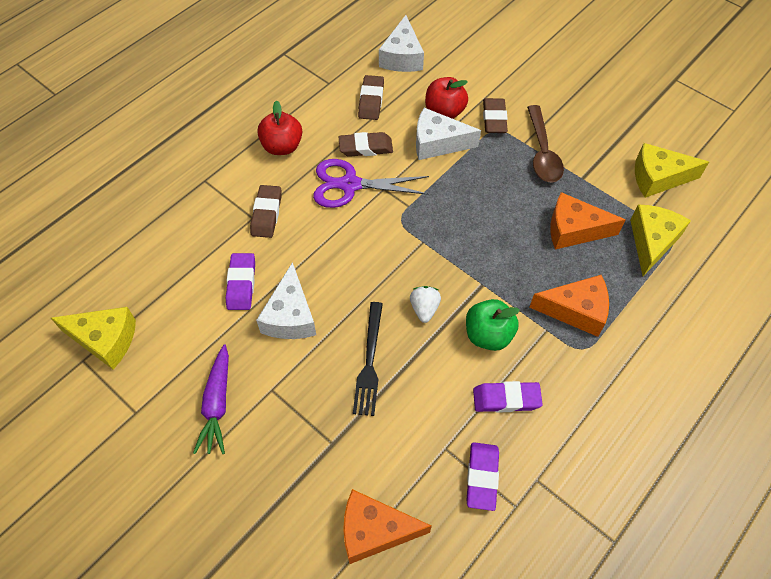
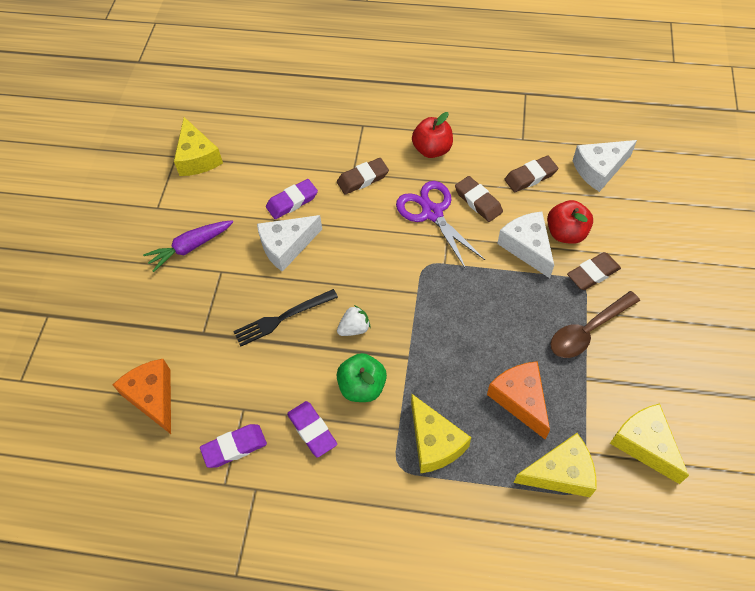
camera: 60 degrees right, 0 degrees up
orange cheese [529,275,609,337] -> yellow cheese [411,393,471,474]

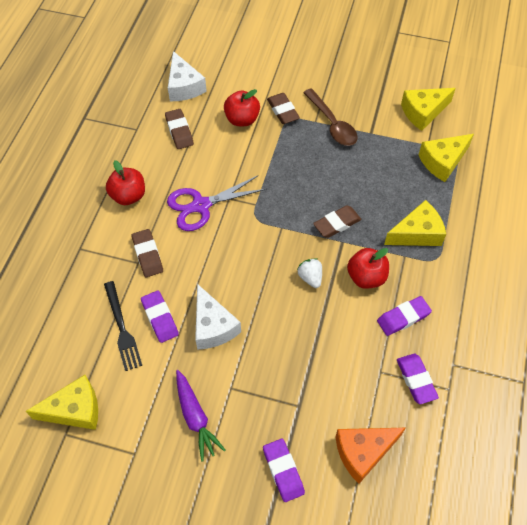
camera: 85 degrees left, 0 degrees up
black fork [233,289,338,347] -> black fork moved to [104,281,142,371]
green apple [337,353,387,402] -> red apple [347,248,389,289]
brown eraser [455,176,503,222] -> brown eraser moved to [313,205,361,238]
orange cheese [487,361,550,439] -> none
white cheese [497,211,554,278] -> none
yellow cheese [514,433,597,497] -> yellow cheese turned 120 degrees counterclockwise [419,134,474,182]
none -> purple eraser [263,439,305,502]

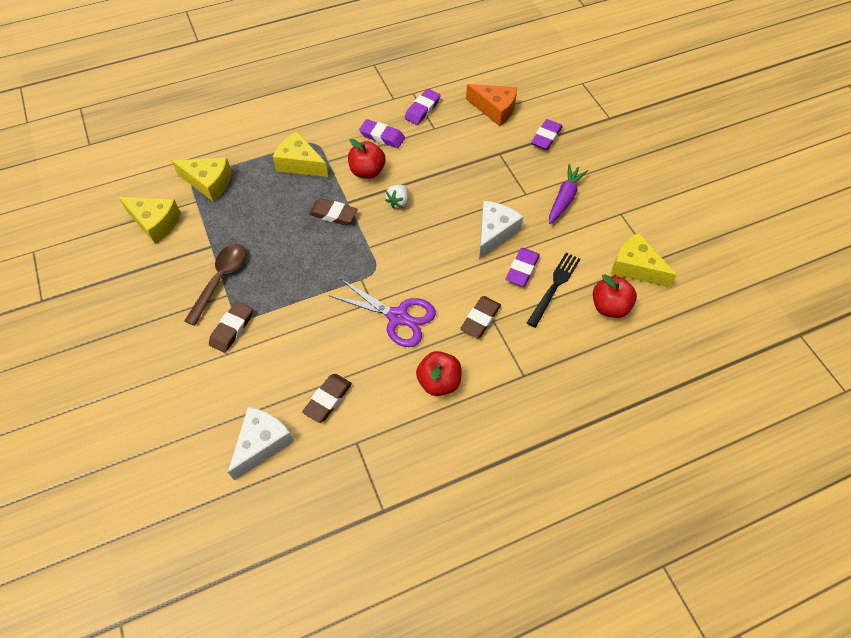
camera: 130 degrees left, 0 degrees up
red apple [224,89,260,126] -> red apple moved to [593,274,637,318]

